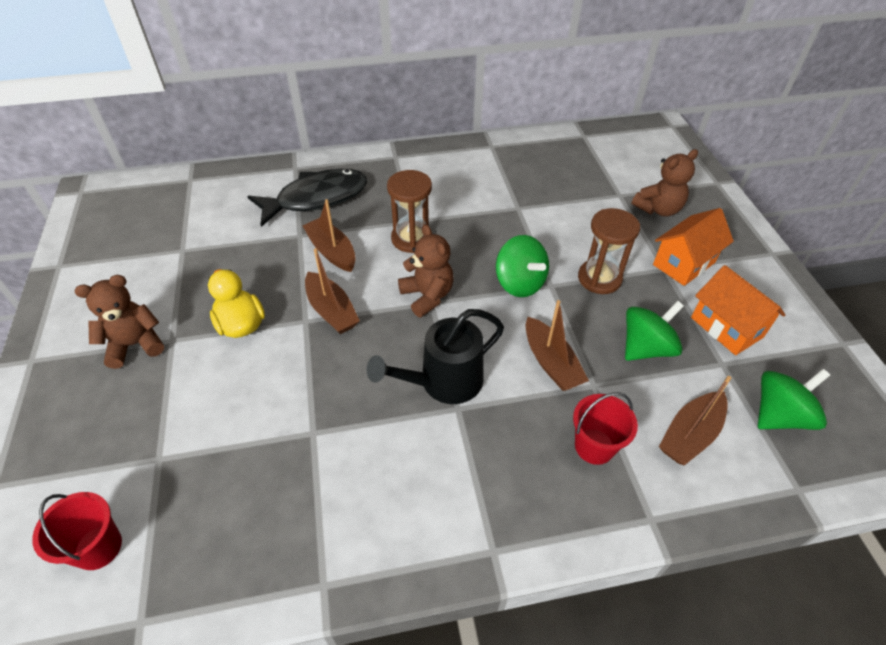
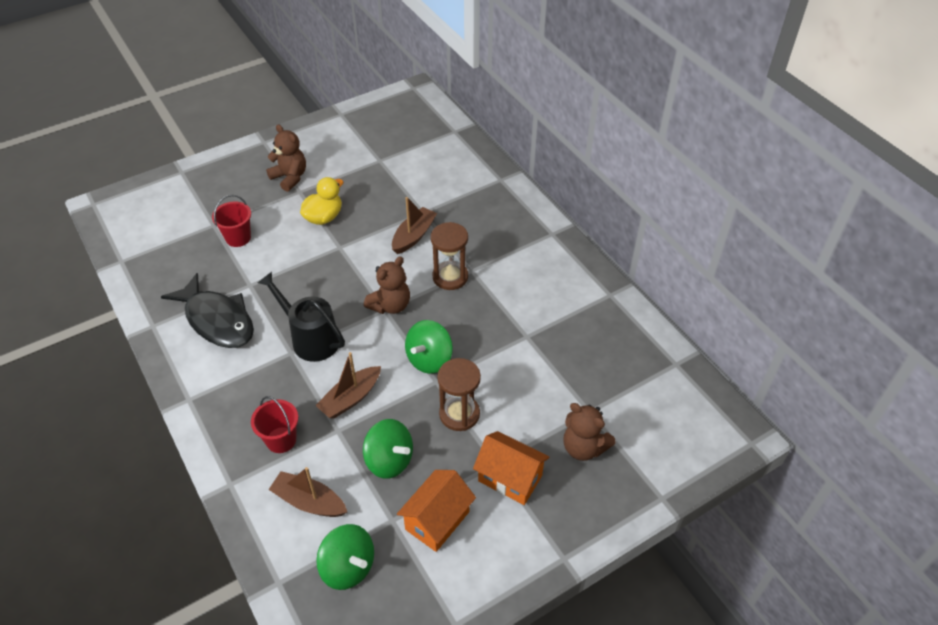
camera: 70 degrees right, 0 degrees up
red bucket [32,492,122,570] -> red bucket moved to [212,195,251,247]
black fish [247,169,367,227] -> black fish moved to [161,273,254,348]
brown boat [305,248,360,334] -> none

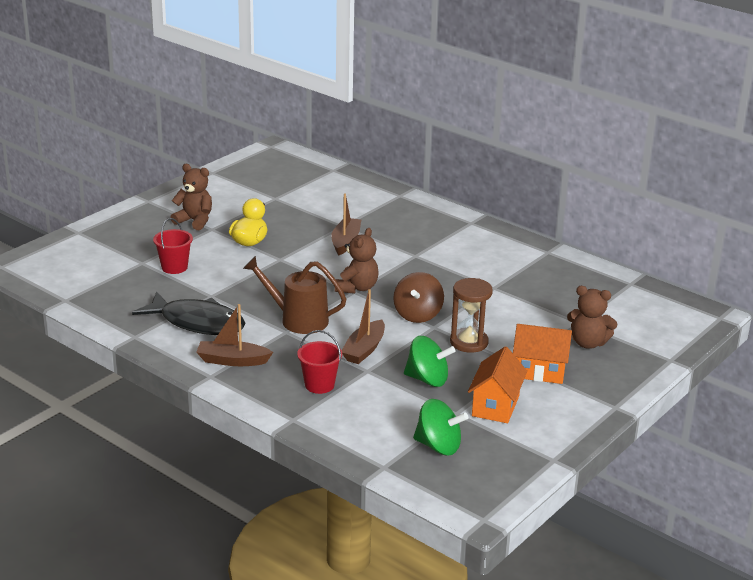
camera: 20 degrees left, 20 degrees down
black watering can [258,272,345,362] -> brown watering can [243,256,346,334]
brown boat [269,467,347,517] -> brown boat moved to [196,304,273,366]
green spinning top [405,320,453,374] -> brown spinning top [393,272,444,323]
brown hourglass [431,222,468,290] -> none

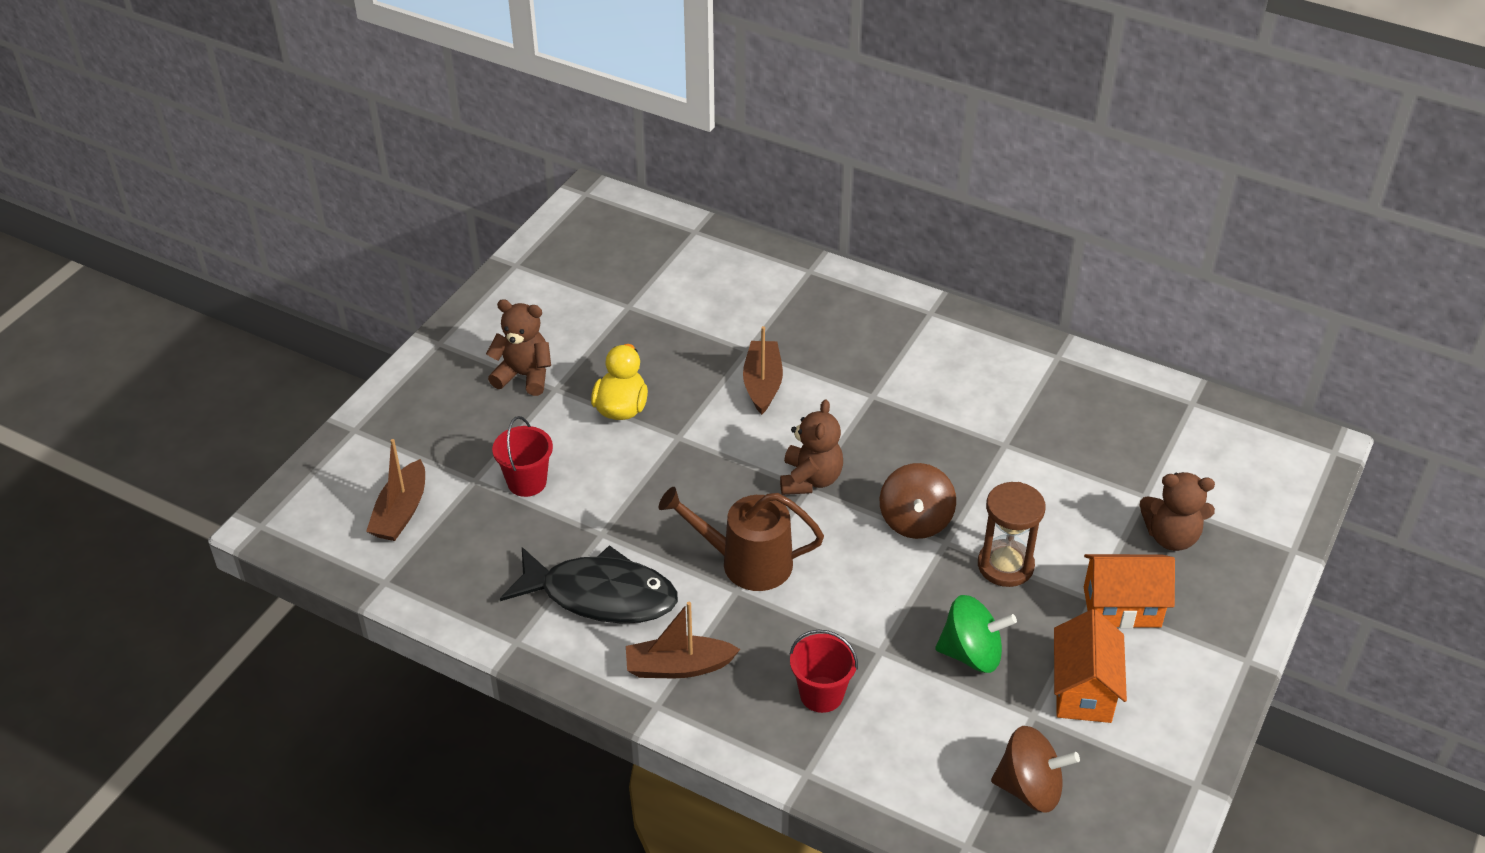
camera: 10 degrees left, 15 degrees up
brown boat [342,289,385,364] -> brown boat moved to [366,439,425,541]
green spinning top [413,399,468,455] -> brown spinning top [991,726,1080,813]

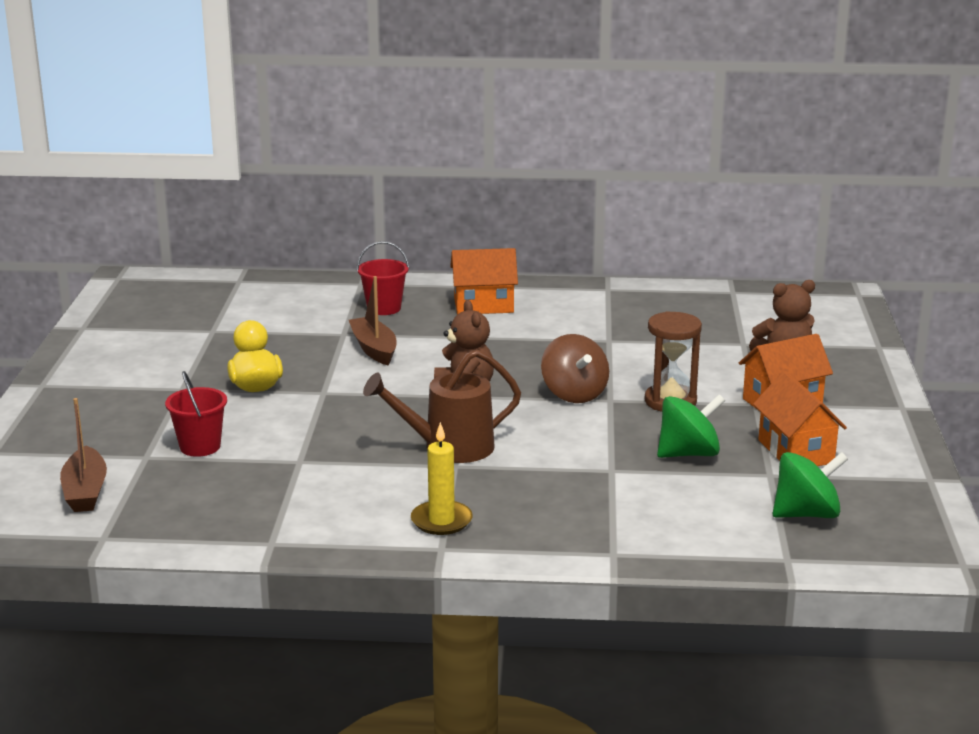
camera: 25 degrees left, 20 degrees down
brown teddy bear [486,299,551,396] -> none
black fish [500,545,678,624] -> none
brown boat [626,602,741,678] -> yellow candle [411,422,473,535]
red bucket [789,630,858,713] -> red bucket moved to [357,241,409,315]
brown spinning top [991,726,1080,813] -> green spinning top [773,452,848,518]
none -> orange house [450,248,518,315]

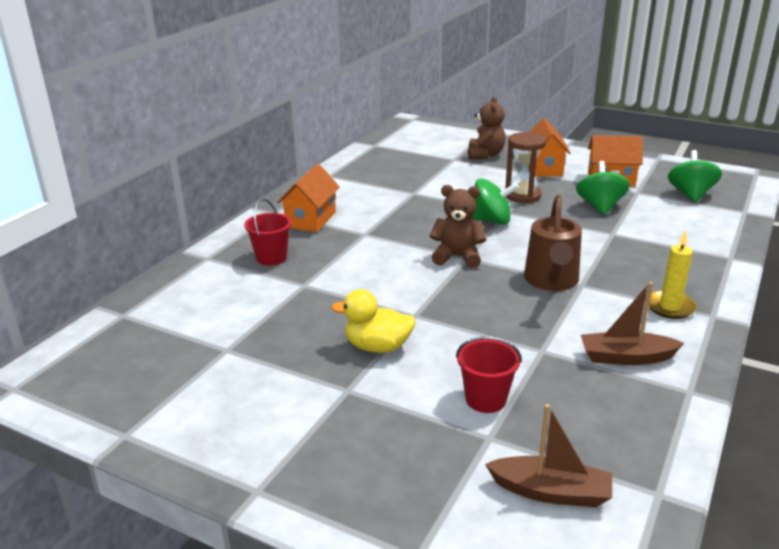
camera: 65 degrees left, 5 degrees up
brown boat [349,276,396,365] -> brown boat moved to [581,282,684,365]
brown spinning top [541,334,609,403] -> green spinning top [472,178,519,225]

